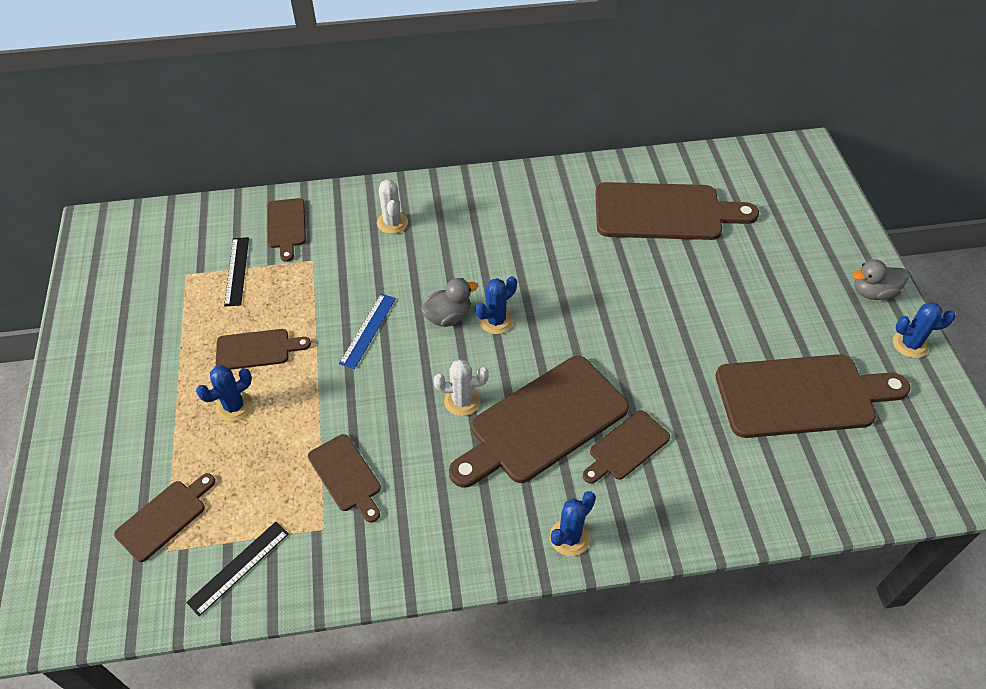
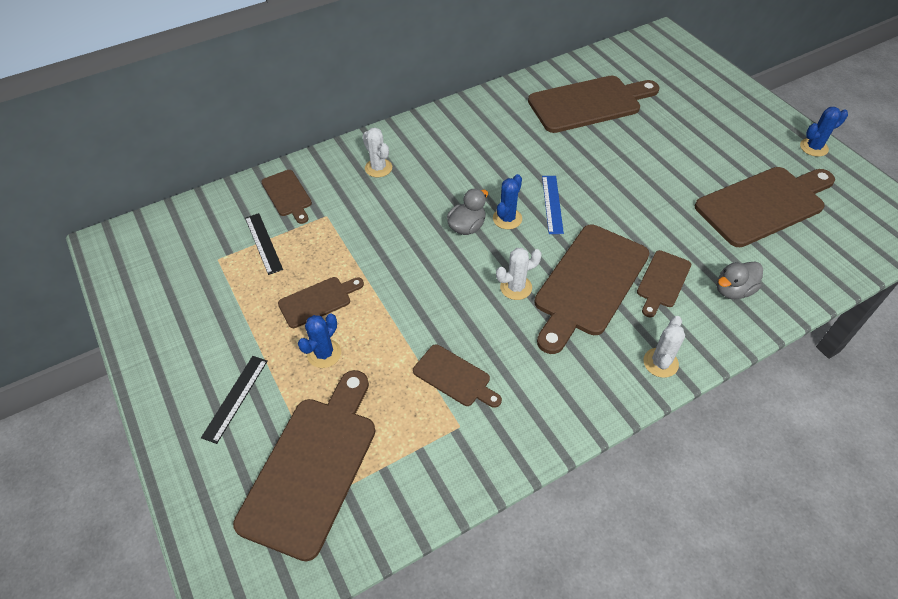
camera: 20 degrees left, 0 degrees up
brown cutting board [114,473,215,562] -> brown cutting board [233,370,375,562], size x1.95
black ruler [186,522,289,616] -> black ruler moved to [201,356,268,444]
blue ruler [339,294,396,369] -> blue ruler moved to [542,176,564,234]
blue cactus [550,491,596,556] -> white cactus [643,316,685,378]
grey duck [853,259,908,300] -> grey duck moved to [717,262,763,299]

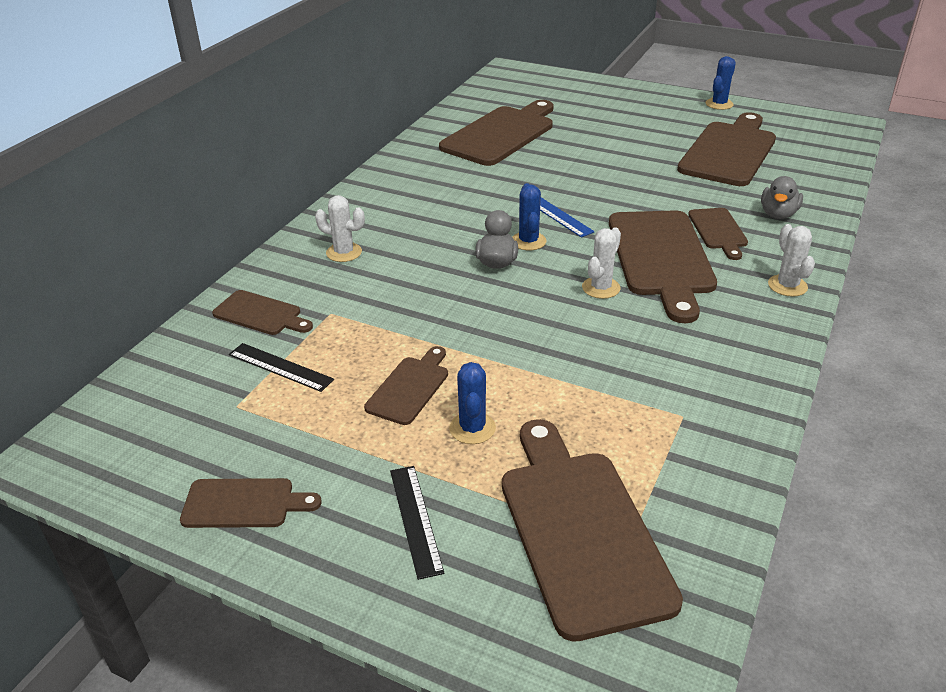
camera: 35 degrees left, 15 degrees down
brown cutting board [413,344,502,408] -> brown cutting board moved to [180,478,322,528]

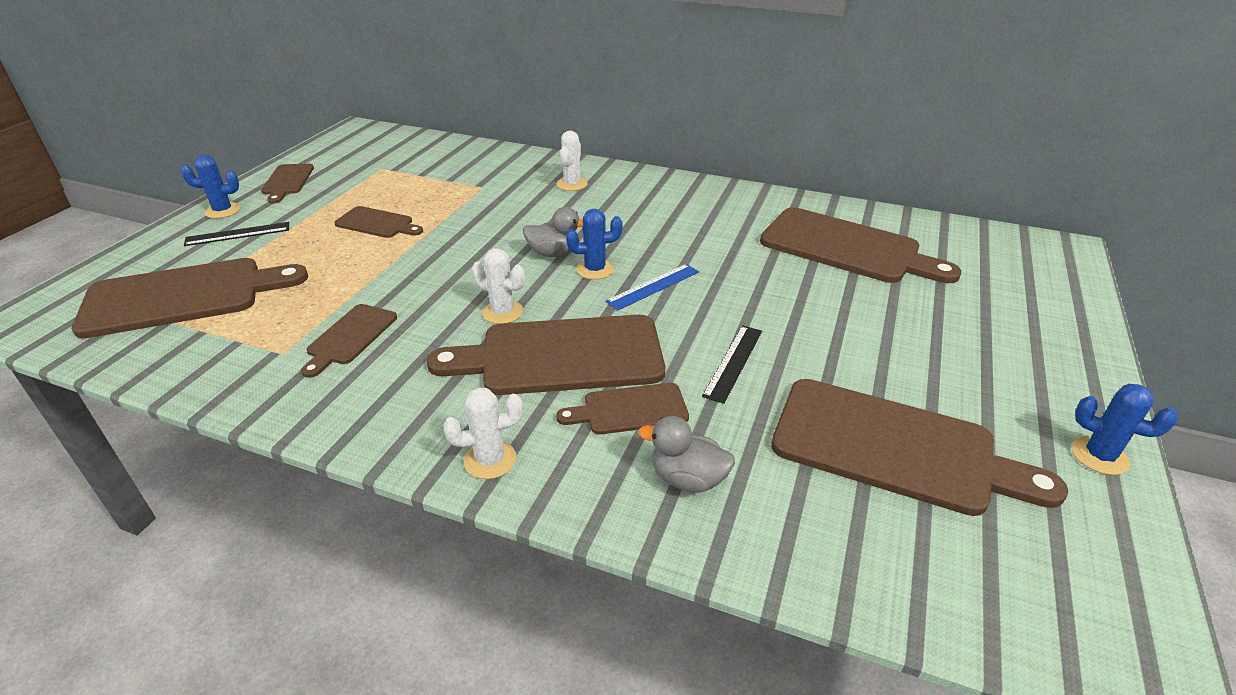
camera: 85 degrees right, 0 degrees up
brown cutting board [212,290,313,335] -> brown cutting board moved to [301,304,397,378]
black ruler [229,343,334,392] -> black ruler moved to [702,325,762,404]
blue cactus [449,362,496,444] -> blue cactus moved to [180,155,241,218]

